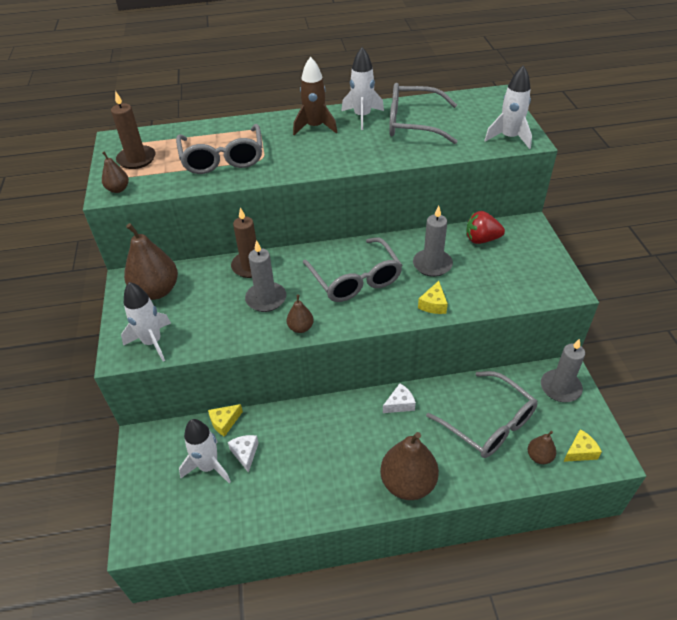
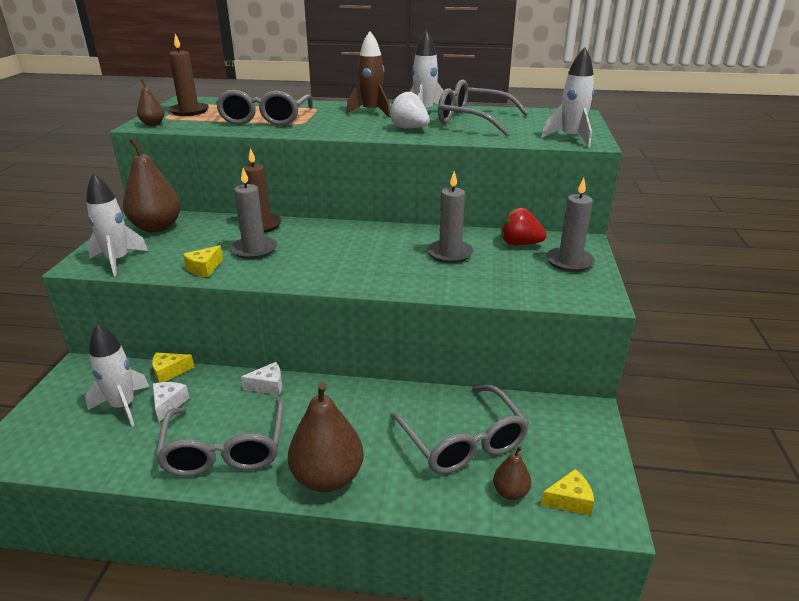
camera: 15 degrees right, 15 degrees down
brown pear [287,295,314,333] -> none
grey glasses [303,237,402,302] -> grey glasses moved to [155,399,284,477]
white cheese [383,383,416,413] -> white cheese moved to [241,362,282,395]
yellow cheese [418,281,448,314] -> yellow cheese moved to [183,245,223,277]
grey candle [541,339,585,402] -> grey candle moved to [546,178,595,272]
none -> white strawberry [389,91,430,129]

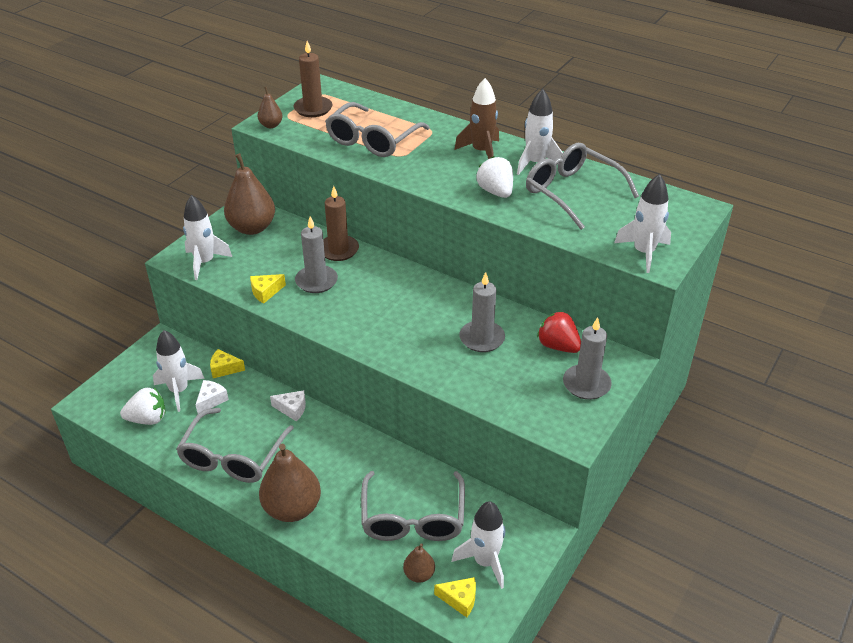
camera: 25 degrees right, 10 degrees up
none -> white strawberry [120,388,166,425]
none -> white rocket [452,501,505,589]

